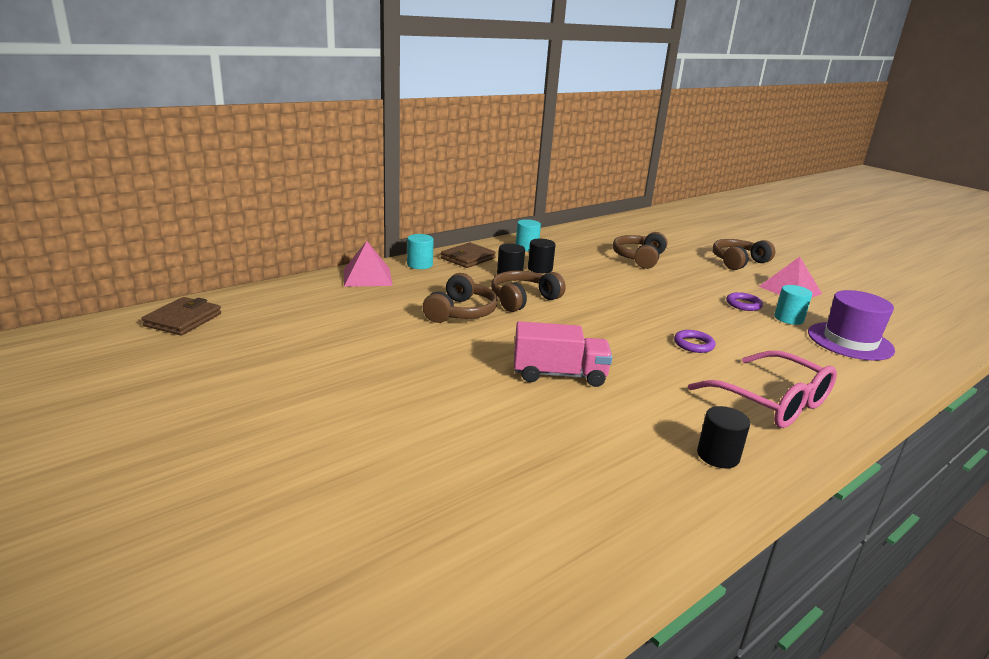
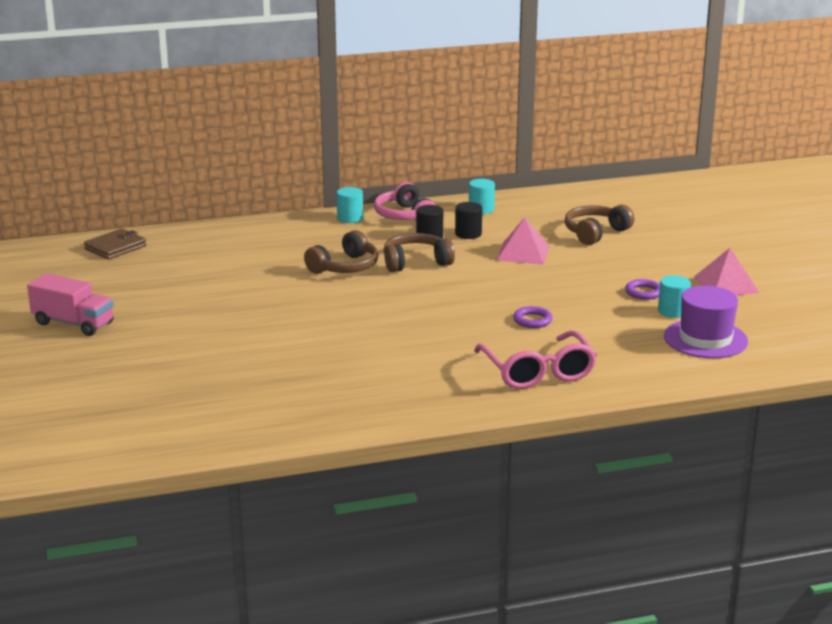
camera: 25 degrees right, 0 degrees up
pink pyramid [344,241,393,287] -> pink pyramid moved to [497,217,549,265]
brown wallet [441,243,496,268] -> pink headphones [374,182,436,220]
pink truck [514,321,613,387] -> pink truck moved to [27,273,114,336]
black cylinder [697,406,750,468] -> none
brown headphones [712,239,775,270] -> none

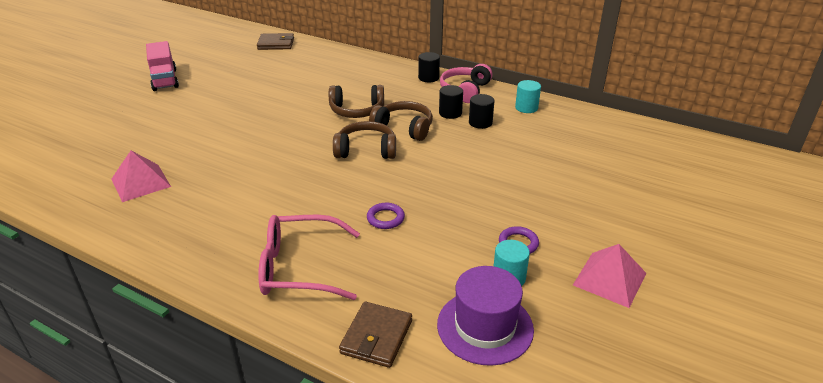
camera: 45 degrees right, 10 degrees up
turquoise cylinder [337,187,363,223] -> black cylinder [418,52,440,82]
pink glasses [474,330,597,389] -> pink glasses turned 60 degrees clockwise [258,215,360,300]
pink pyramid [497,217,549,265] -> pink pyramid moved to [112,151,171,202]
brown headphones [565,205,635,245] -> brown headphones moved to [333,121,396,159]
none -> brown wallet [339,302,412,368]

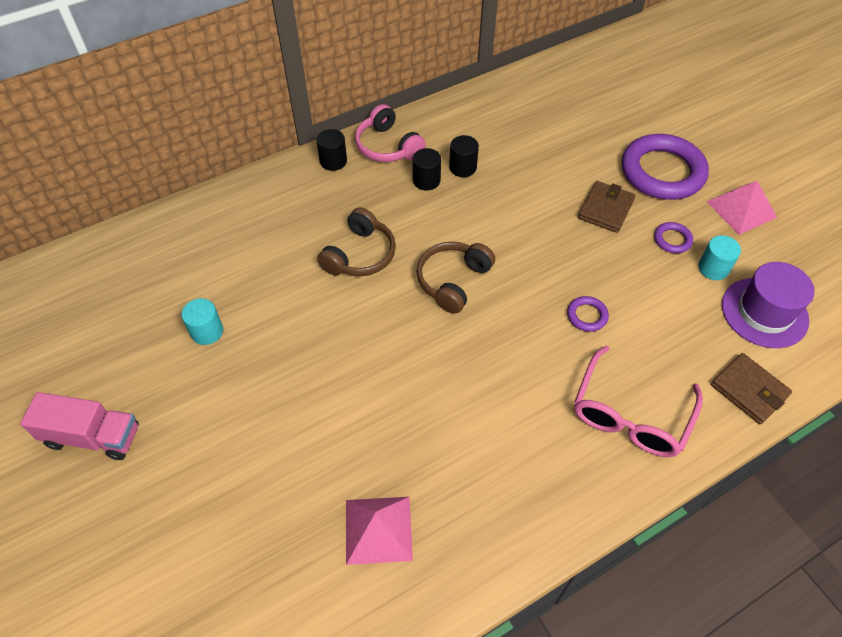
camera: 60 degrees left, 20 degrees up
brown wallet [257,33,294,50] -> brown wallet moved to [578,181,636,233]
brown headphones [369,101,433,141] -> none
turquoise cylinder [515,80,541,113] -> turquoise cylinder moved to [181,298,223,345]
none -> purple ring [622,134,709,200]

